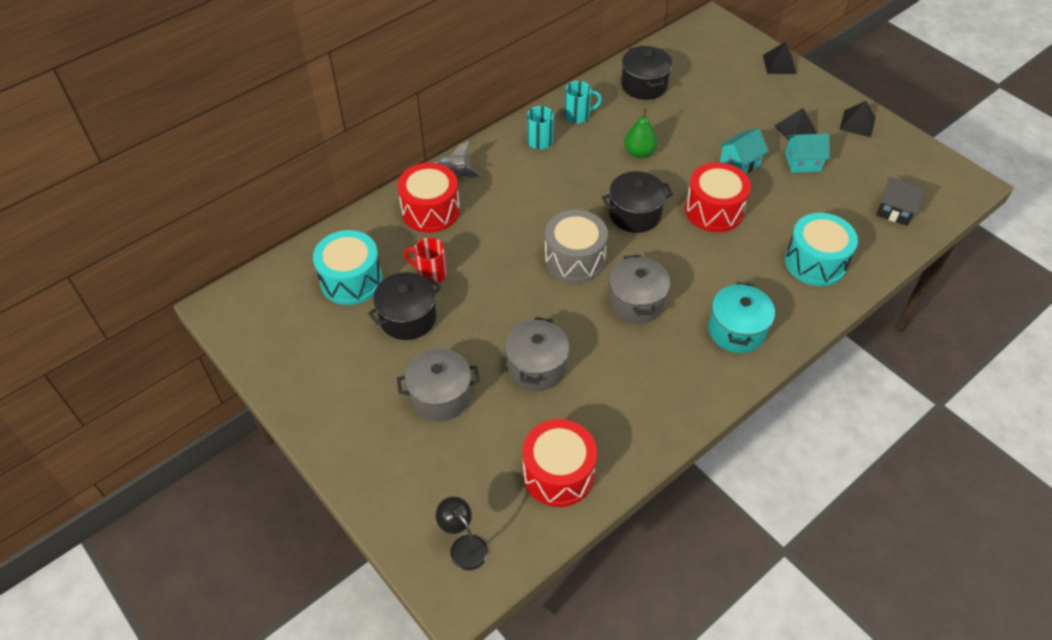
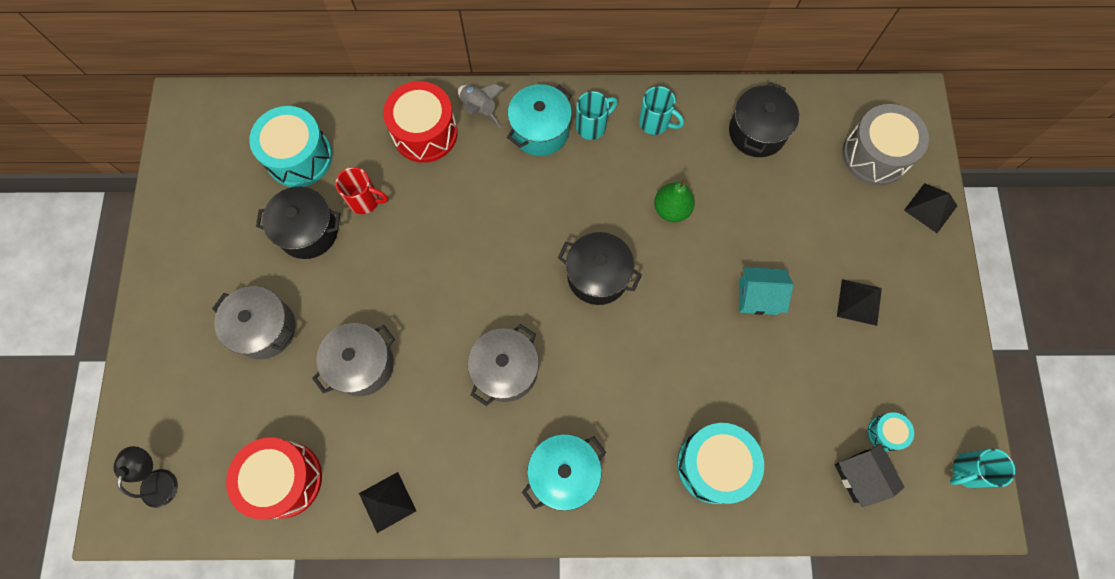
camera: 40 degrees right, 20 degrees up
red mug [404,238,447,285] -> red mug turned 135 degrees clockwise [336,167,388,214]
grey drum [545,210,608,283] -> grey drum moved to [842,104,929,186]
red drum [685,162,751,232] -> none
turquoise house [785,133,830,173] -> none
black pyramid [839,101,876,137] -> black pyramid moved to [359,472,416,533]
none -> turquoise pot [507,84,572,156]
none -> turquoise drum [867,412,914,451]
none -> turquoise mug [950,448,1015,488]

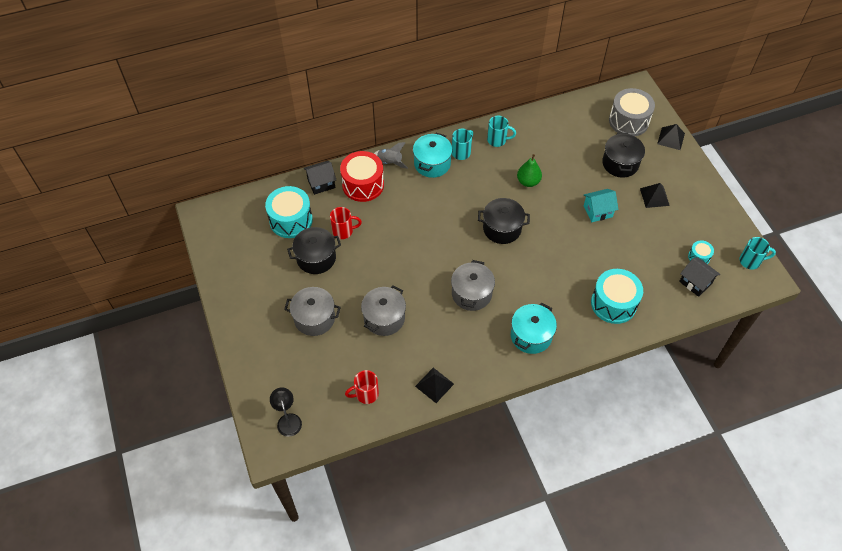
camera: 20 degrees left, 15 degrees down
red drum [226,437,322,519] -> red mug [345,370,379,404]
black pot [729,82,799,157] -> black pot moved to [602,132,645,178]
turquoise mug [950,448,1015,488] -> turquoise mug turned 135 degrees counterclockwise [739,237,776,270]
none -> black house [304,161,336,195]

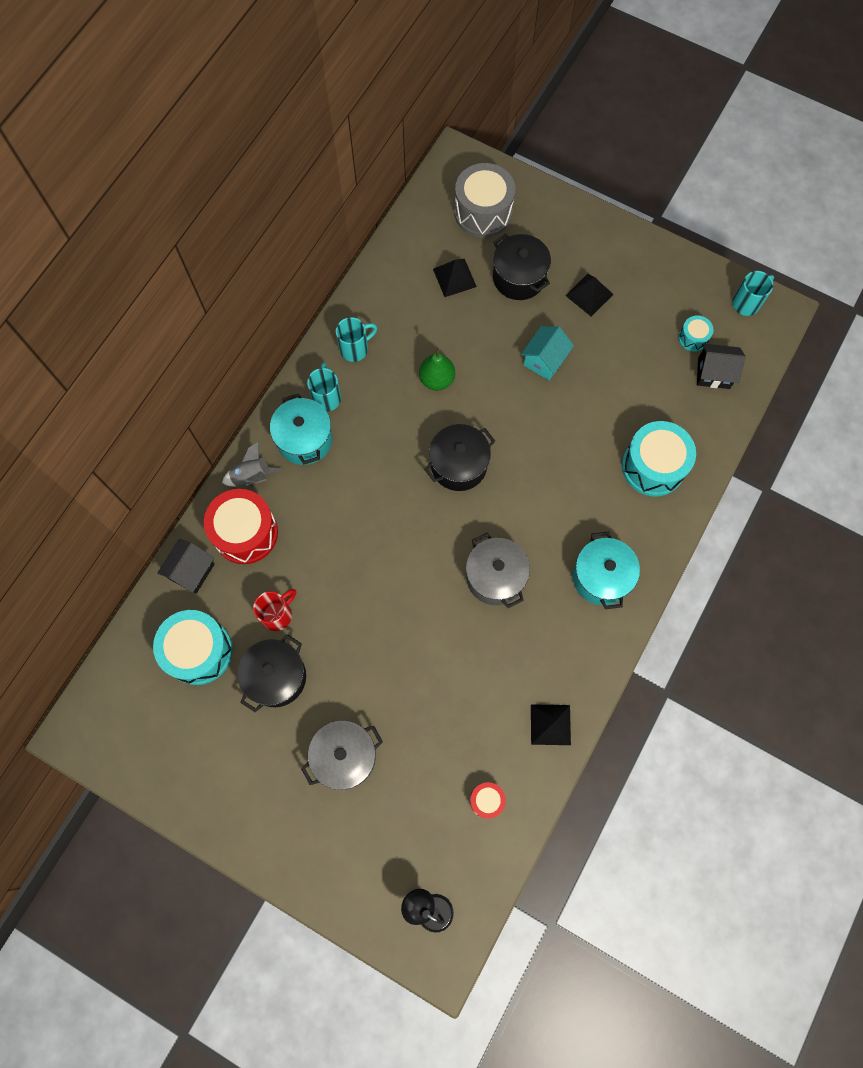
camera: 40 degrees left, 15 degrees up
red mug [345,370,379,404] -> red drum [470,782,506,819]
grey pot [361,285,406,336] -> none
black pyramid [657,124,685,150] -> black pyramid moved to [433,259,477,297]

